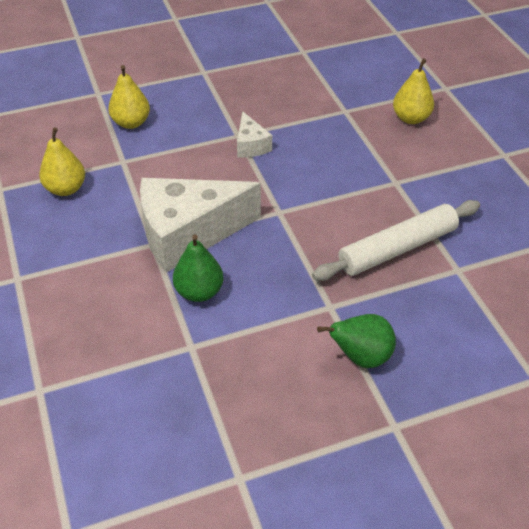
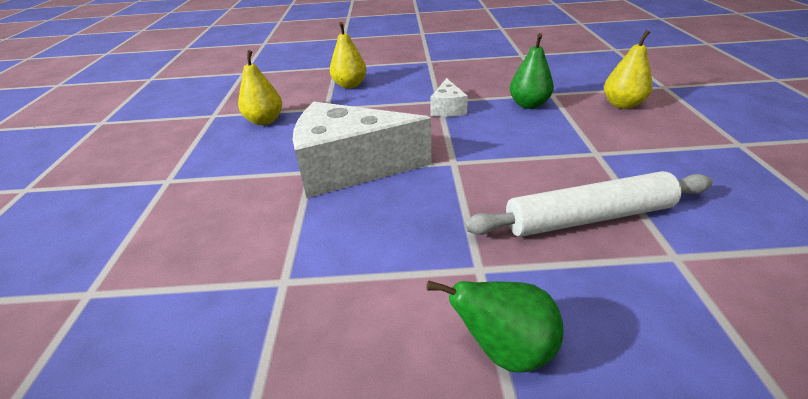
camera: 20 degrees right, 10 degrees down
green pear [173,234,224,302] -> green pear moved to [510,33,554,109]

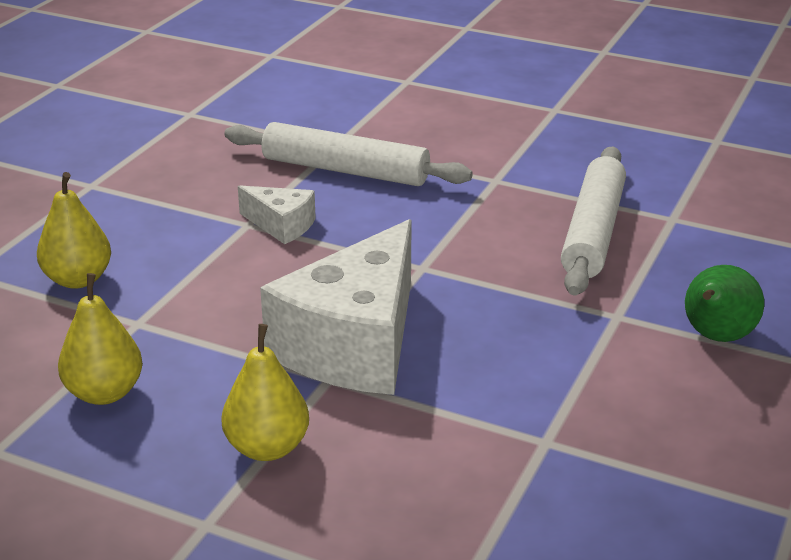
camera: 65 degrees left, 5 degrees down
green pear [510,33,554,109] -> white rolling pin [224,122,473,186]
yellow pear [604,30,652,109] -> yellow pear moved to [221,324,309,461]

